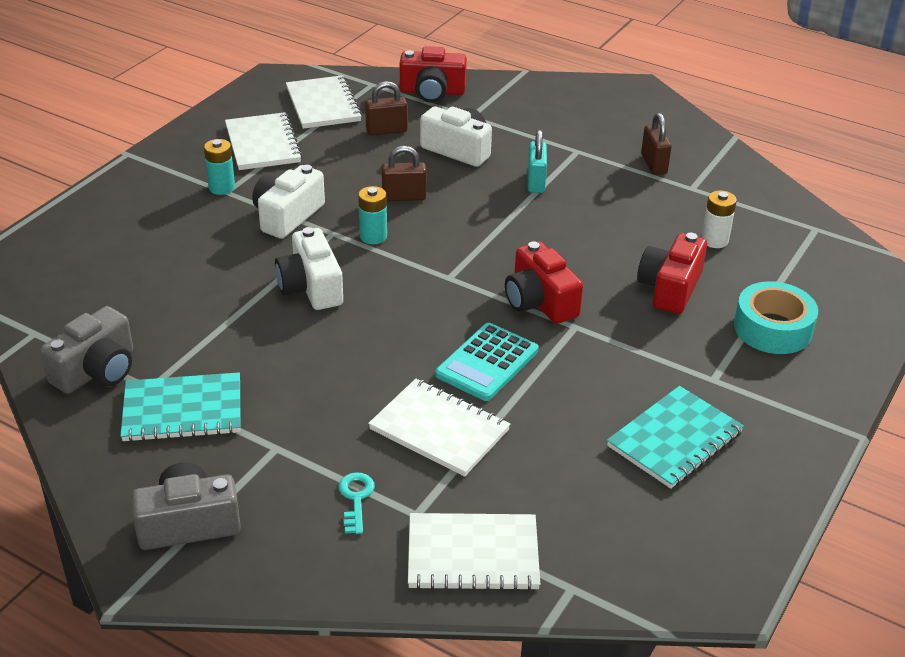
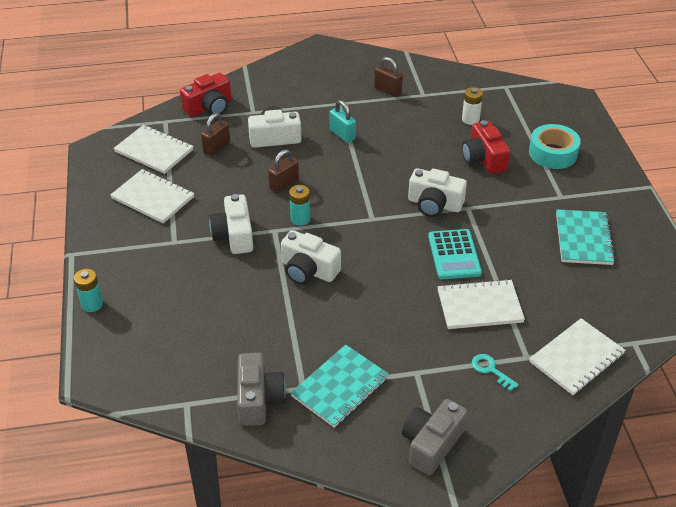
camera: 40 degrees left, 5 degrees up
turquoise battery [204,139,235,195] -> turquoise battery moved to [74,269,103,312]
red camera [505,241,583,324] -> white camera [408,168,467,217]

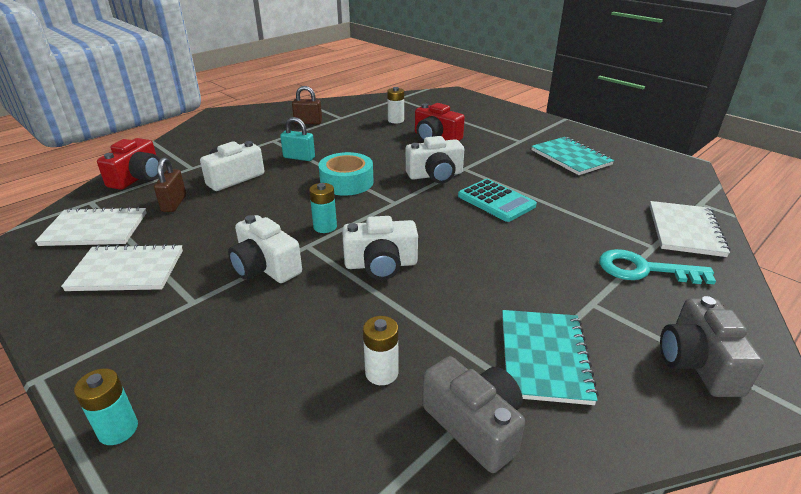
camera: 35 degrees left, 10 degrees down
brown padlock [268,149,299,193] -> none
white notebook [437,279,525,329] -> none
turquoise key [472,354,519,391] -> turquoise key [599,249,716,284], size x1.77
turquoise tape [529,124,581,169] -> turquoise tape moved to [318,152,373,196]
none -> white battery [363,316,398,385]

